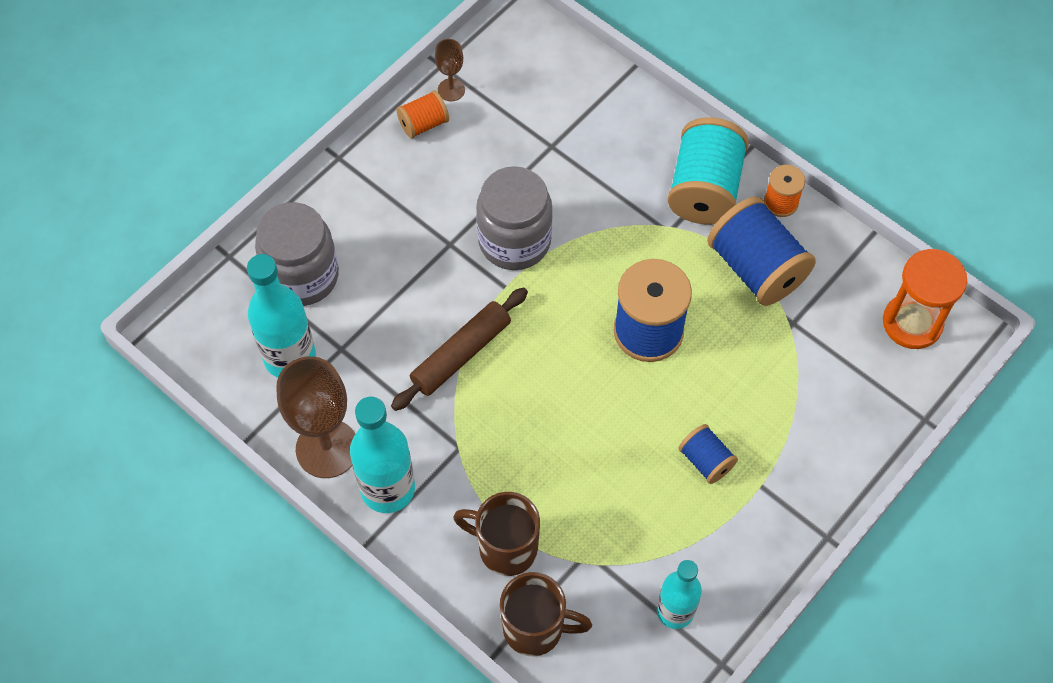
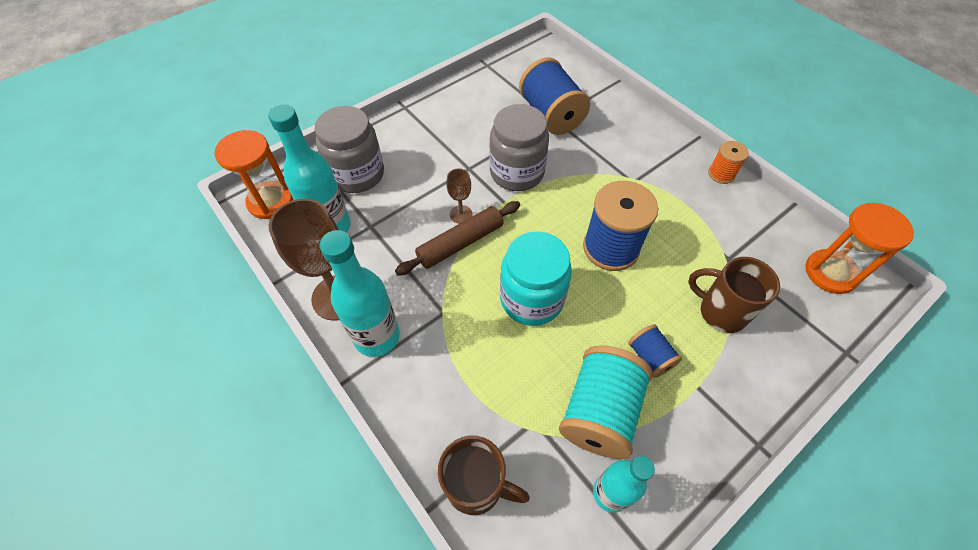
camera: 10 degrees right, 5 degrees down
orange spool [396,90,449,139] -> none
brown goblet [435,39,465,101] -> brown goblet moved to [446,169,472,224]
brown mug [453,492,540,576] -> brown mug moved to [688,257,780,333]
turquoise spool [667,117,749,225] -> turquoise spool moved to [559,345,652,459]
blue spool [707,197,816,306] -> blue spool moved to [519,57,590,135]
none -> orange hourglass [215,130,293,219]
none -> turquoise jar [500,231,572,326]

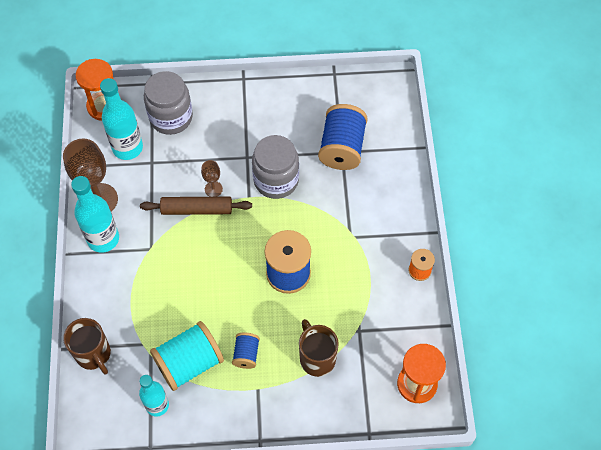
camera: 35 degrees right, 5 degrees up
turquoise jar [500,231,572,326] -> none

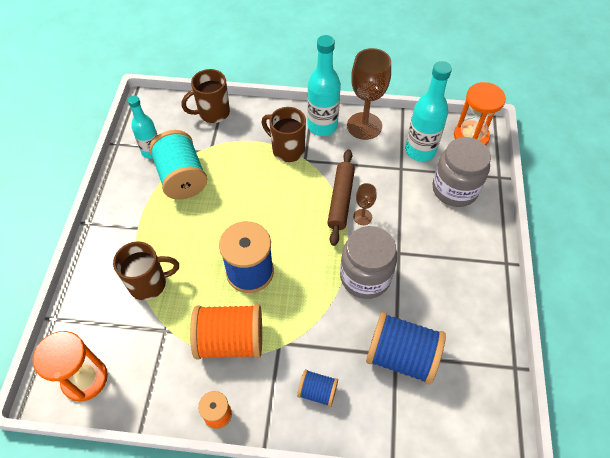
camera: 100 degrees right, 5 degrees down
blue spool [232,332,260,369] -> blue spool moved to [297,369,338,407]
none -> orange spool [190,304,262,360]
none -> brown mug [262,107,306,162]

